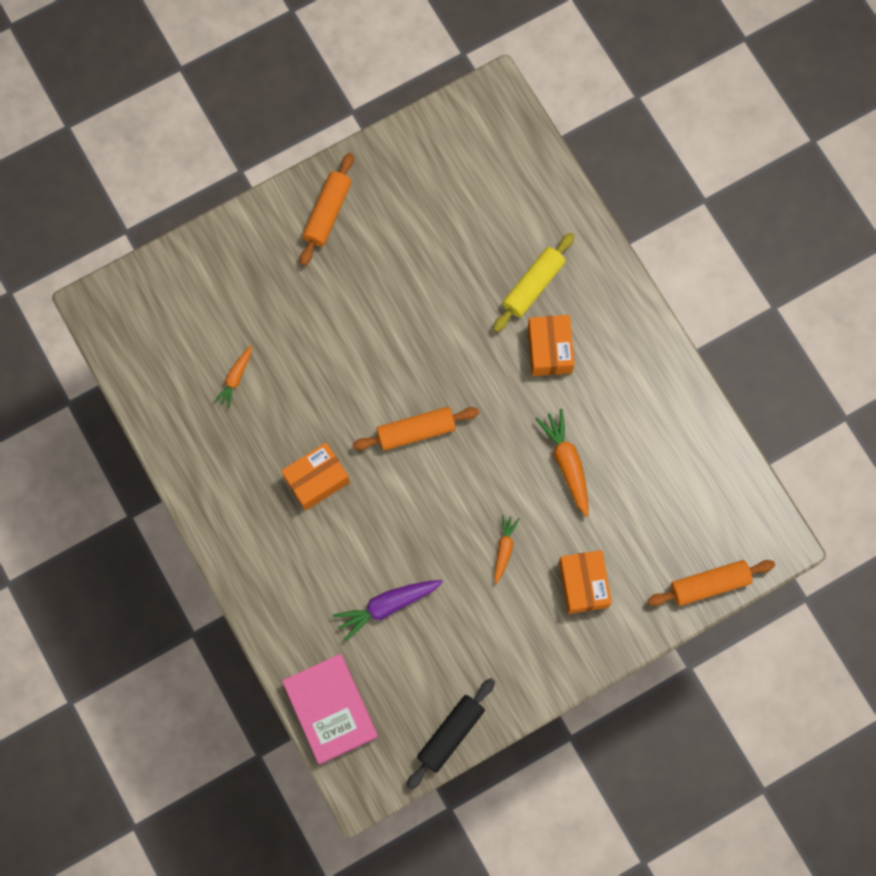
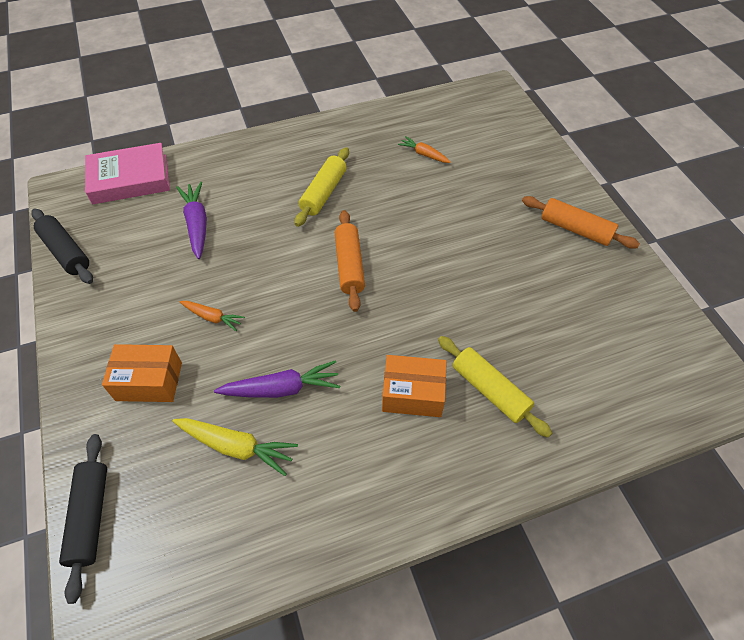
camera: 100 degrees right, 20 degrees down
orange box [281,443,350,511] -> yellow rolling pin [295,147,349,227]
orange carrot [536,409,588,517] -> purple carrot [214,360,340,398]
orange rolling pin [647,560,775,606] -> black rolling pin [59,434,107,604]
none -> yellow carrot [173,418,298,476]

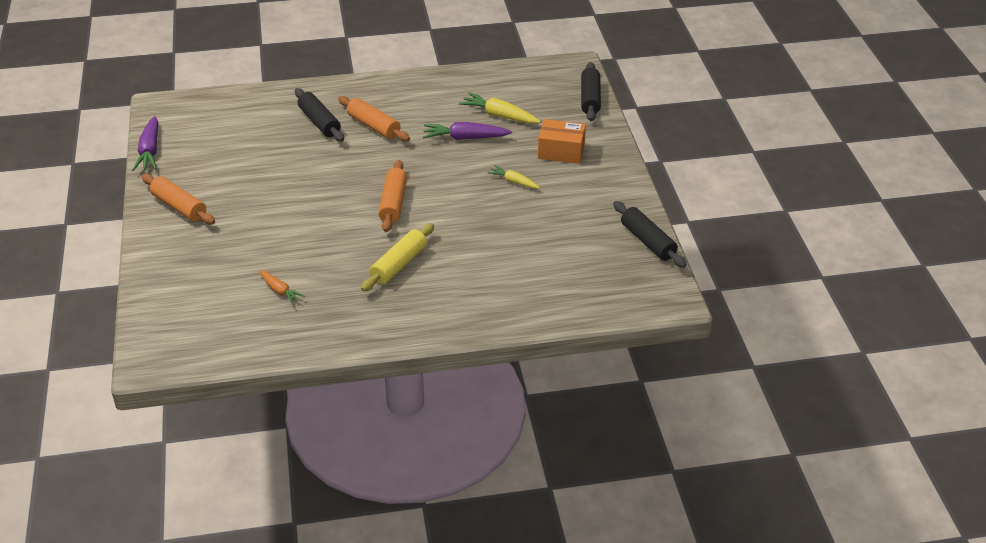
camera: 170 degrees left, 15 degrees down
pink book [85,143,170,204] -> none
purple carrot [176,182,207,259] -> purple carrot moved to [132,116,158,171]
orange carrot [180,301,245,331] -> yellow carrot [487,165,540,188]
orange box [382,355,447,417] -> orange rolling pin [338,96,410,142]
yellow rolling pin [438,336,552,438] -> black rolling pin [295,88,344,142]

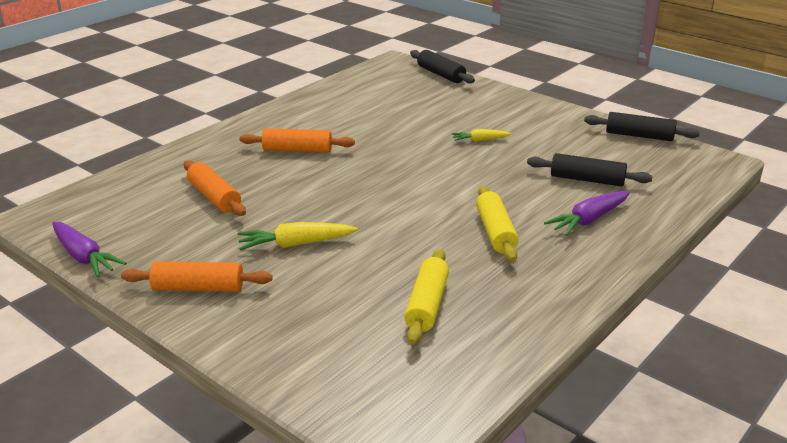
camera: 40 degrees left, 10 degrees down
orange carrot [259,270,305,304] -> yellow rolling pin [404,249,449,345]
black rolling pin [295,88,344,142] -> black rolling pin moved to [527,153,653,187]
orange rolling pin [378,160,407,232] -> orange rolling pin moved to [184,160,246,216]
purple carrot [423,122,512,140] -> purple carrot moved to [544,191,630,236]
yellow carrot [459,92,541,124] -> yellow carrot moved to [238,222,358,250]
orange box [538,119,586,164] -> none

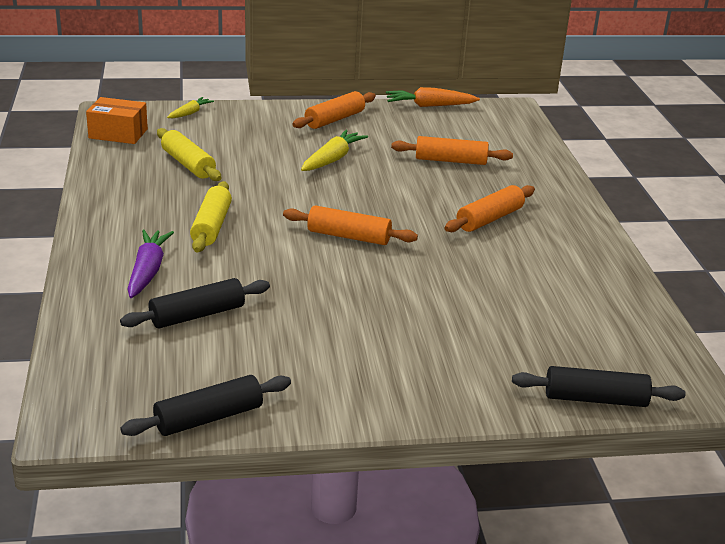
camera: 130 degrees right, 0 degrees up
purple carrot [52,222,126,277] -> orange carrot [386,87,480,107]
yellow carrot [452,129,512,142] -> yellow carrot moved to [167,97,214,118]
yellow rolling pin [476,186,519,262] -> yellow rolling pin turned 60 degrees clockwise [190,181,232,252]
none -> orange box [86,97,148,144]
none -> orange rolling pin [283,205,418,245]

